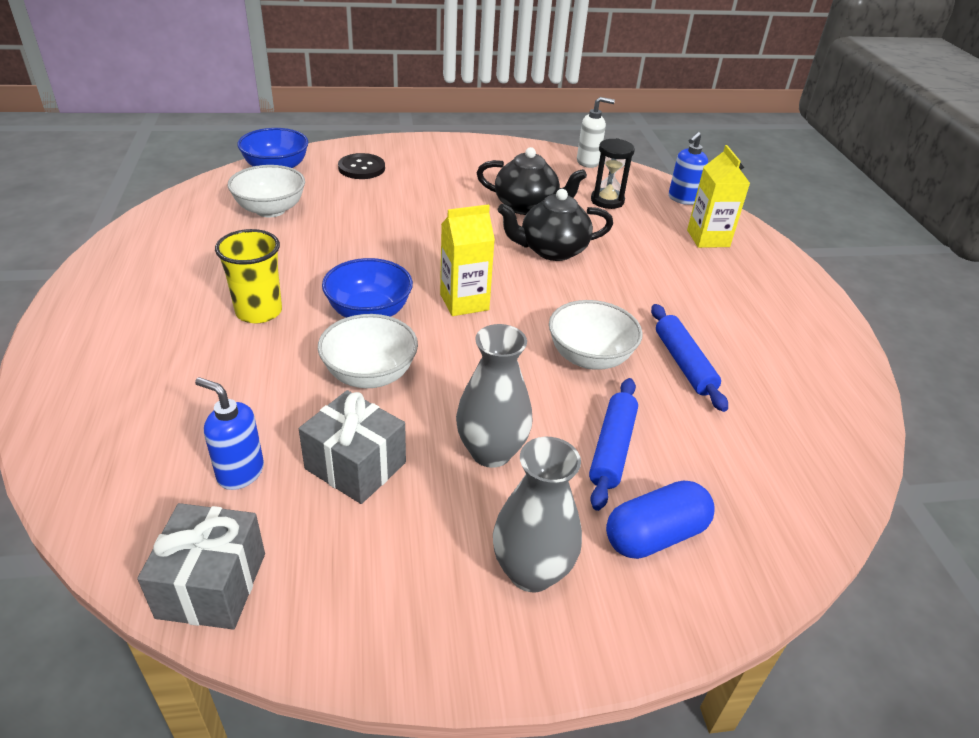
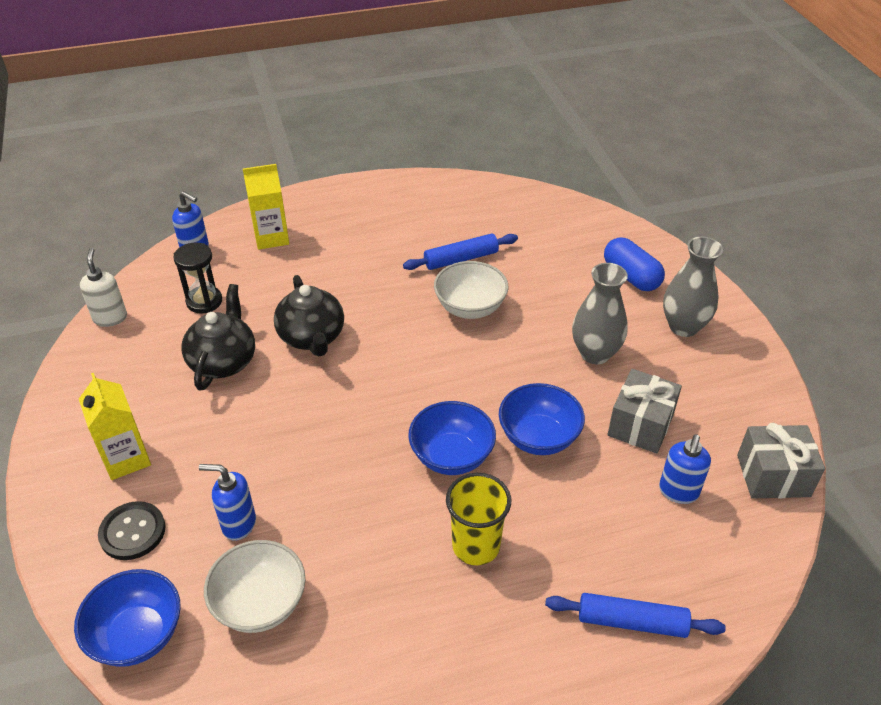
camera: 95 degrees left, 5 degrees up
white bowl [318,314,418,388] -> blue bowl [499,383,585,455]
yellow carton [440,204,495,316] -> yellow carton moved to [79,373,151,480]
blue rolling pin [589,378,638,511] -> blue rolling pin moved to [545,593,726,638]
none -> blue soap dispenser [199,464,256,541]

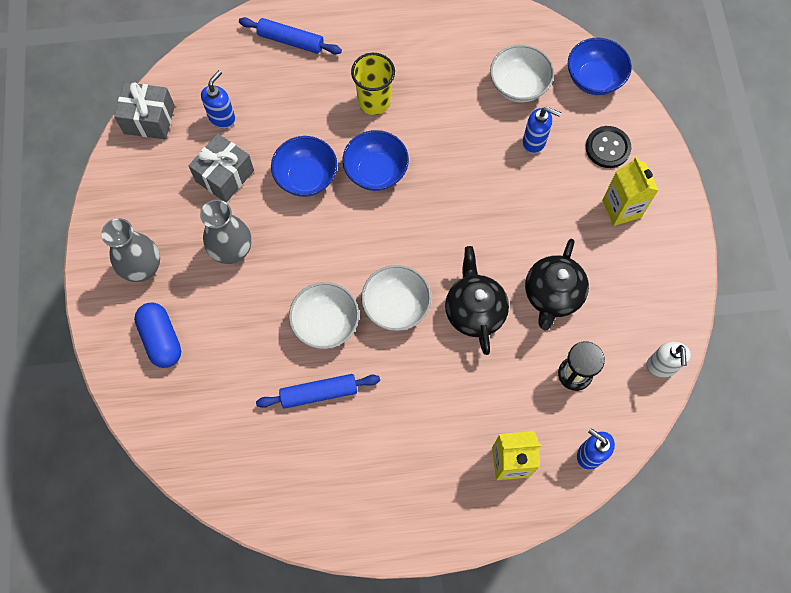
camera: 170 degrees left, 25 degrees up
none -> white bowl [361,265,431,331]

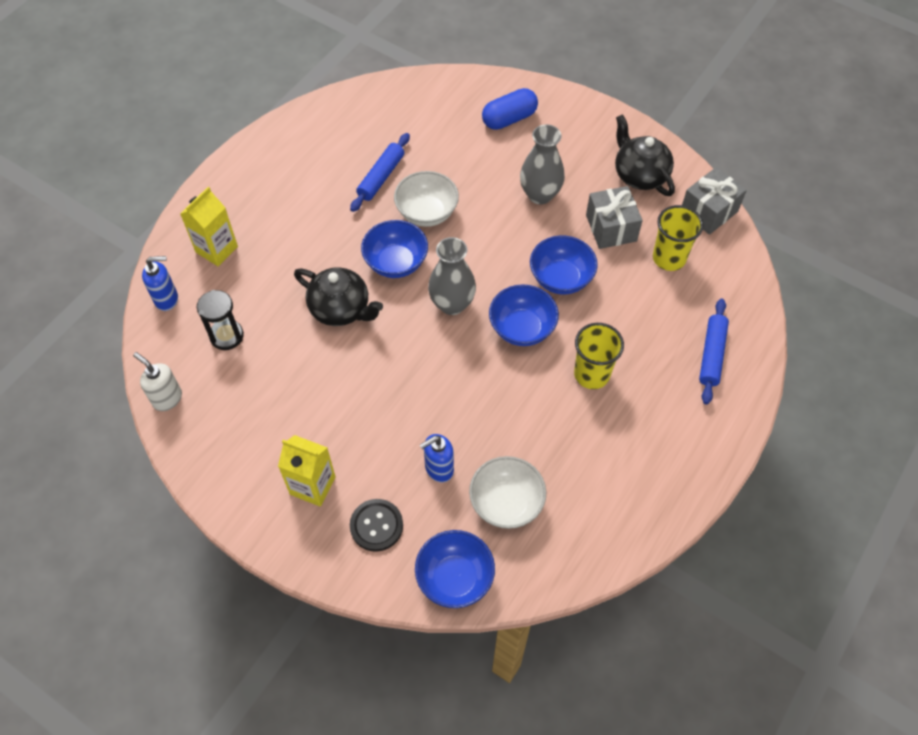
camera: 130 degrees right, 10 degrees down
grey vase [101,218,160,282] -> grey vase moved to [428,237,476,315]
blue capsule [134,302,181,368] -> blue capsule turned 45 degrees counterclockwise [482,88,538,130]
blue soap dispenser [201,70,235,129] -> yellow cup [653,205,703,271]
blue rolling pin [239,17,342,54] -> blue rolling pin turned 45 degrees counterclockwise [699,299,729,405]
white bowl [361,265,431,331] -> blue bowl [361,220,428,278]
black teapot [525,239,589,331] -> black teapot moved to [615,114,675,196]

